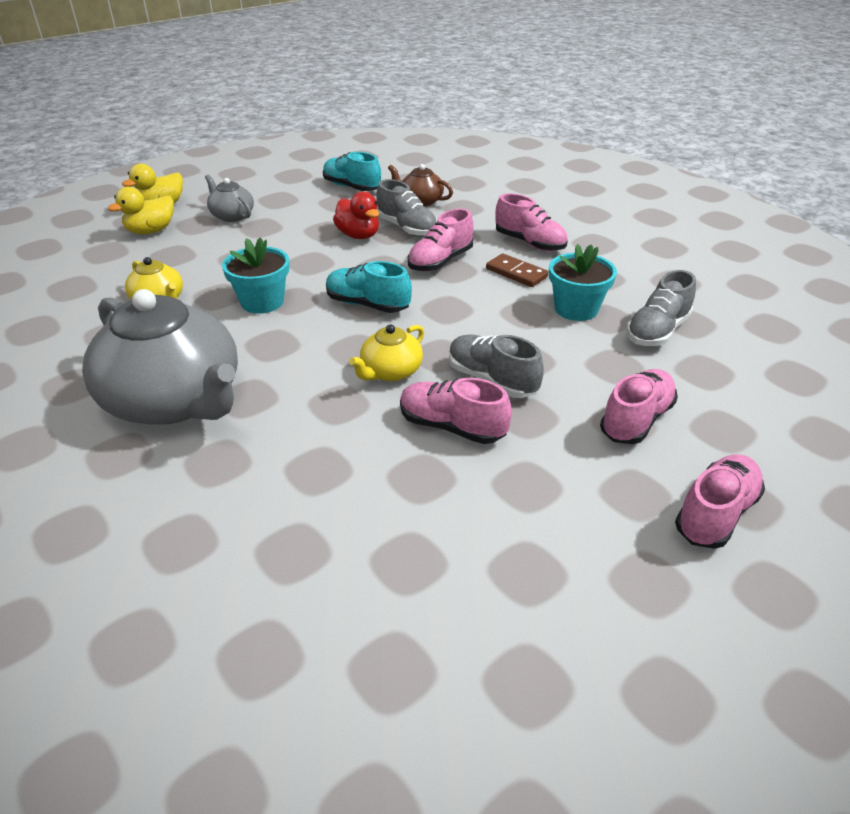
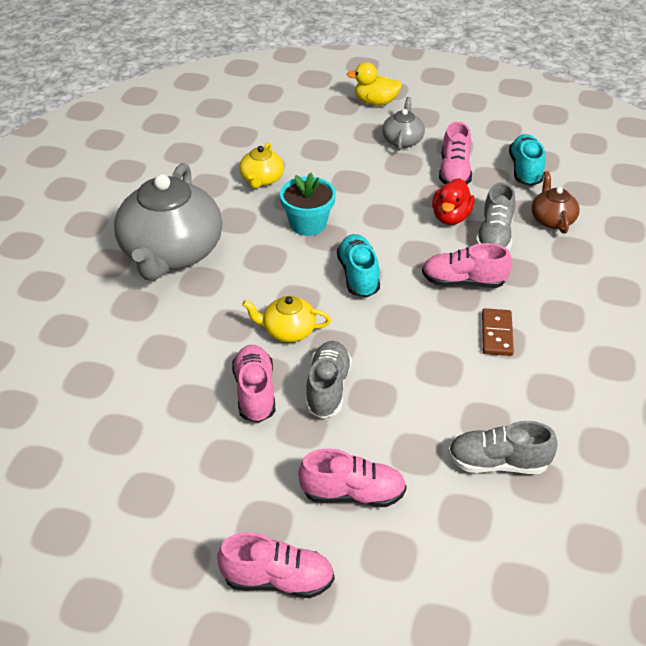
camera: 55 degrees right, 5 degrees up
yellow duck [108,187,174,234] -> none
pink shoe [496,193,568,251] -> pink shoe moved to [439,122,472,184]
turquoise flower pot [549,244,617,321] -> none

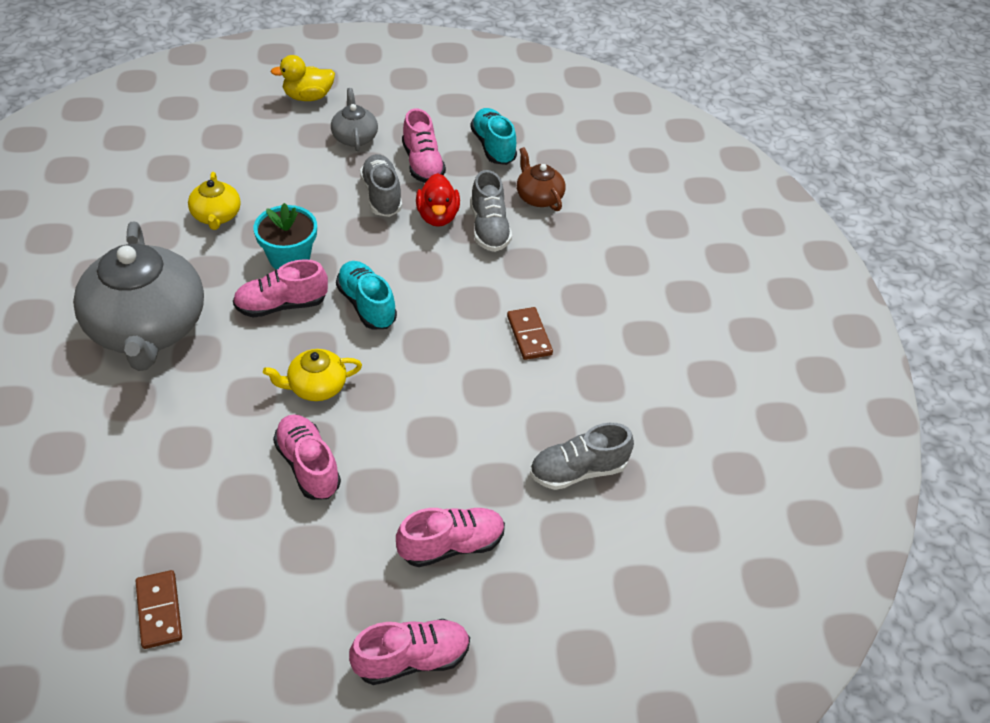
camera: 25 degrees left, 5 degrees up
grey shoe [305,341,352,418] -> grey shoe moved to [360,154,402,217]
pink shoe [422,243,512,288] -> pink shoe moved to [233,259,328,318]
none -> brown domino [136,570,182,649]

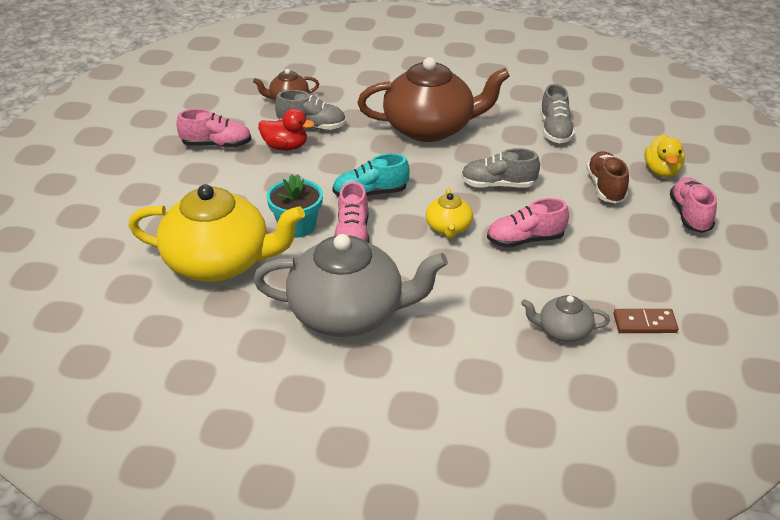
camera: 70 degrees left, 10 degrees down
yellow teapot [188,172,241,230] -> yellow teapot [128,184,305,282], size x2.18
yellow duck [271,55,335,101] -> yellow duck moved to [644,134,685,178]
grey teapot [331,88,378,151] -> grey teapot moved to [521,295,610,342]
grey shoe [360,154,402,217] -> grey shoe moved to [461,148,540,188]
pink shoe [396,508,505,567] -> brown shoe [586,151,629,203]
turquoise shoe [470,108,517,165] -> none
brown domino [507,307,553,360] -> brown teapot [357,57,510,142]

